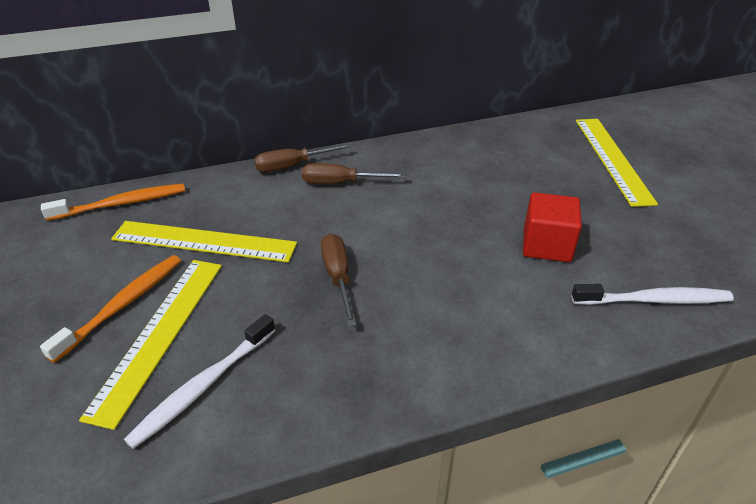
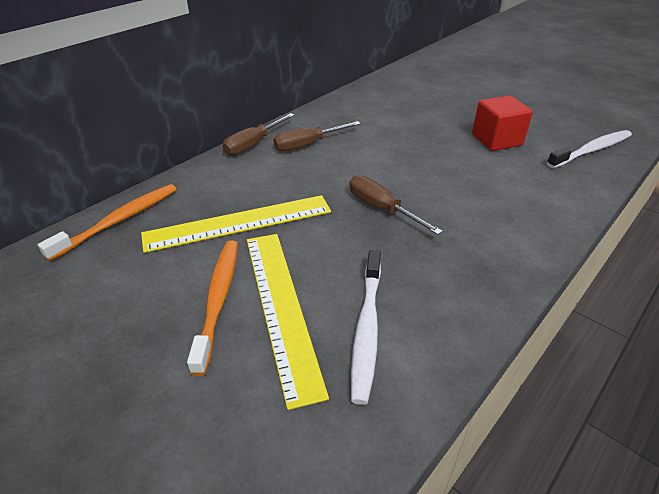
camera: 30 degrees left, 0 degrees up
yellow ruler [576,119,658,207] -> none

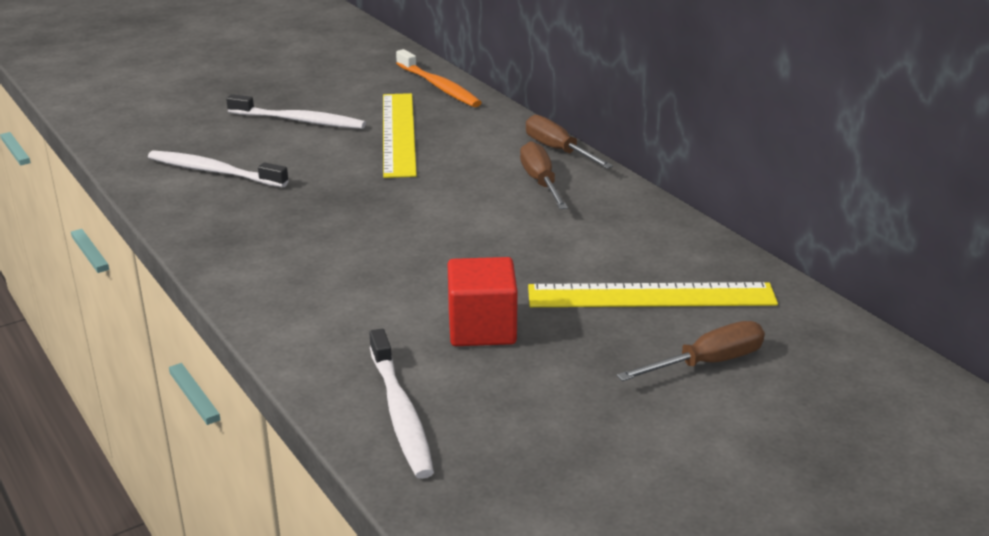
camera: 105 degrees right, 10 degrees down
orange toothbrush [187,240,238,376] -> white toothbrush [226,94,366,129]
yellow ruler [247,234,329,410] -> yellow ruler moved to [528,282,778,307]
brown screwdriver [349,175,443,235] -> brown screwdriver moved to [617,321,765,381]

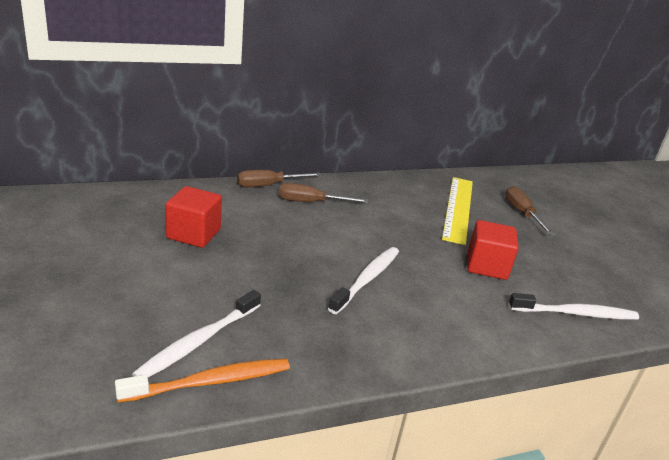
camera: 80 degrees left, 0 degrees up
white toothbrush [226,94,366,129] -> white toothbrush moved to [328,247,399,314]
yellow ruler [383,93,417,178] -> red cube [165,186,222,248]
orange toothbrush [396,49,482,107] -> orange toothbrush moved to [115,358,290,403]

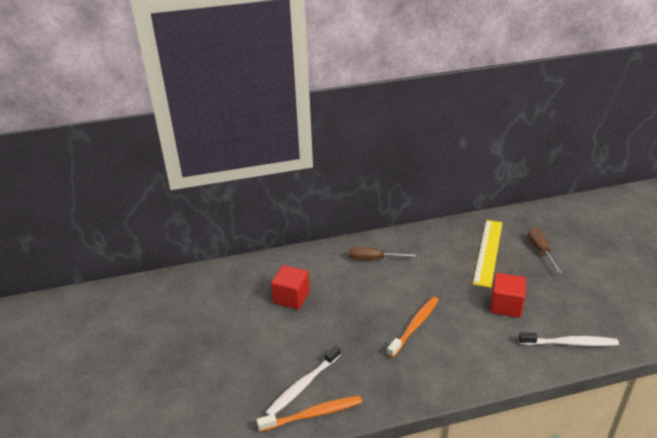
camera: 10 degrees right, 5 degrees up
brown screwdriver [237,170,321,187] -> none
white toothbrush [328,247,399,314] -> orange toothbrush [387,297,439,358]

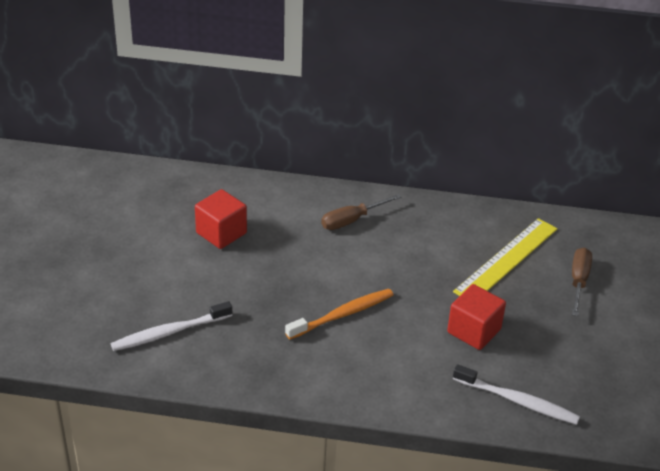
camera: 20 degrees right, 5 degrees up
orange toothbrush [257,396,362,432] -> none
brown screwdriver [349,247,416,260] -> brown screwdriver turned 60 degrees counterclockwise [321,194,402,230]

